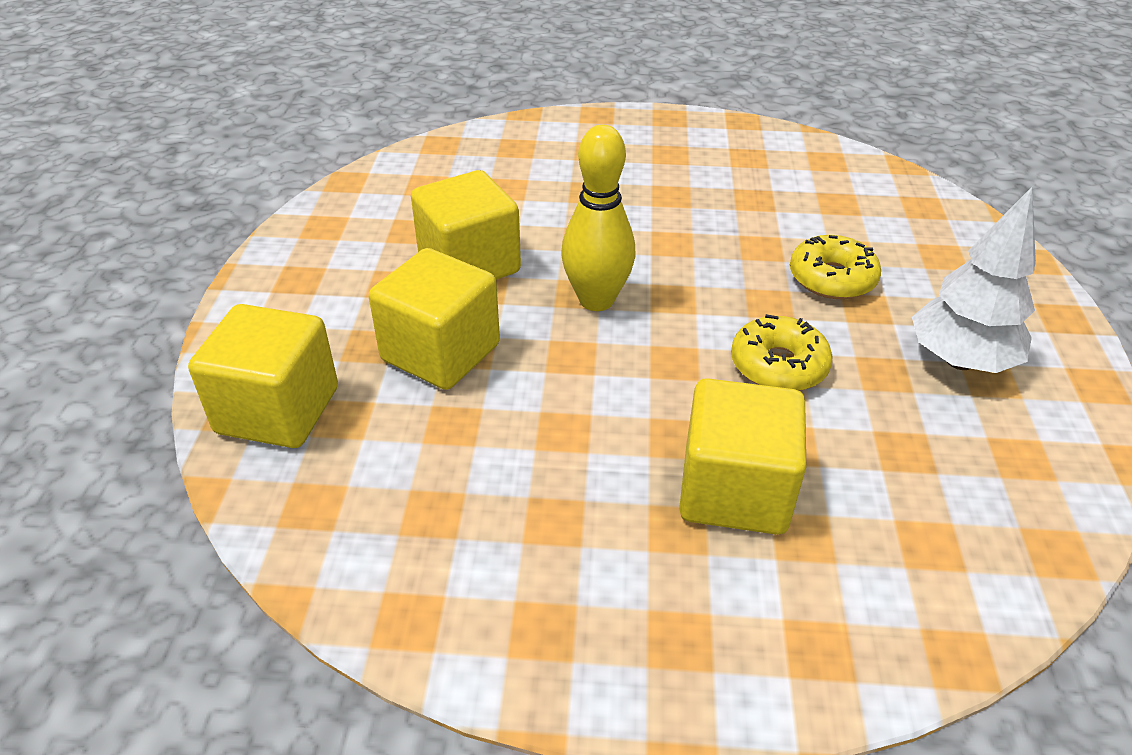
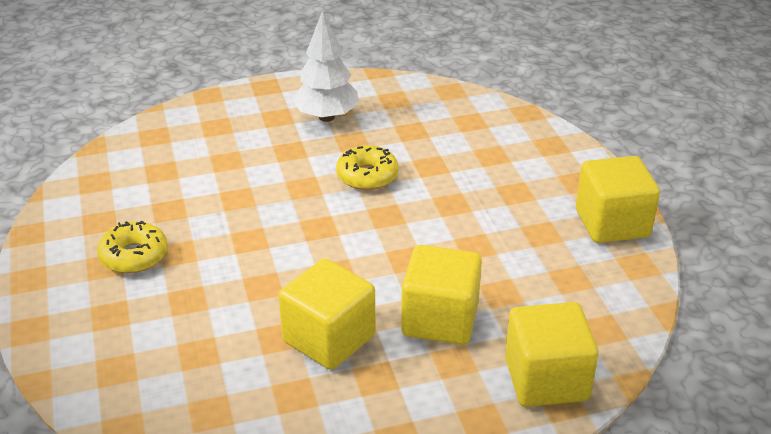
camera: 110 degrees left, 5 degrees down
yellow bowling pin [561,125,636,311] -> none
yellow cube [679,378,806,535] -> yellow cube moved to [576,156,660,243]
yellow donut [790,235,881,299] -> yellow donut moved to [97,221,168,273]

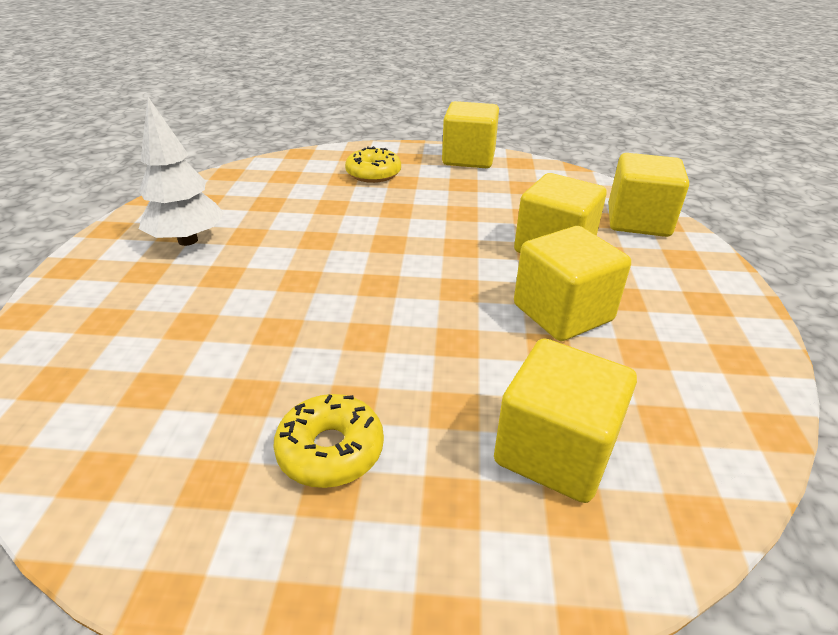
camera: 70 degrees left, 0 degrees up
yellow donut [336,145,399,190] -> yellow donut moved to [345,146,401,183]
none -> yellow cube [494,338,637,503]

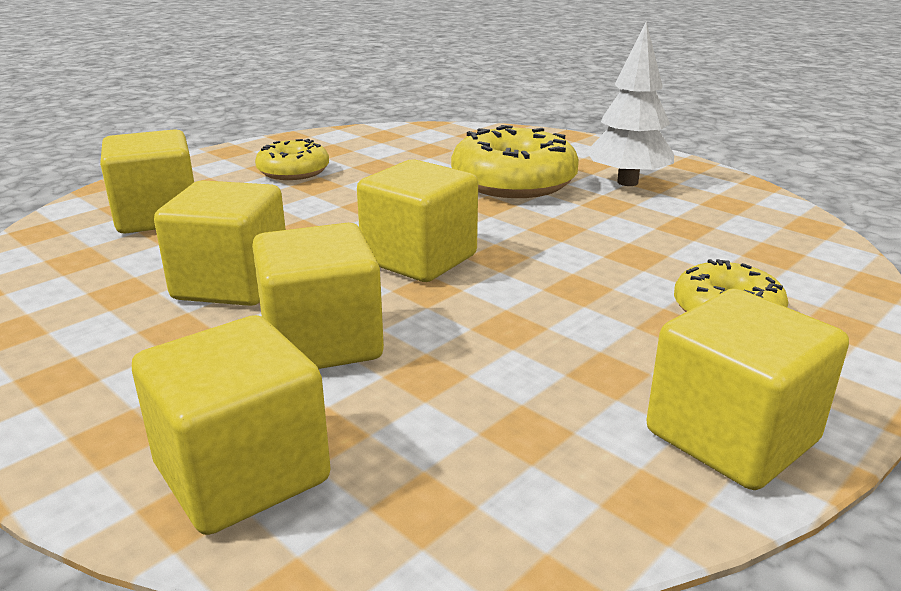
camera: 130 degrees right, 10 degrees down
none -> yellow cube [357,159,478,282]
none -> yellow donut [451,125,579,198]

